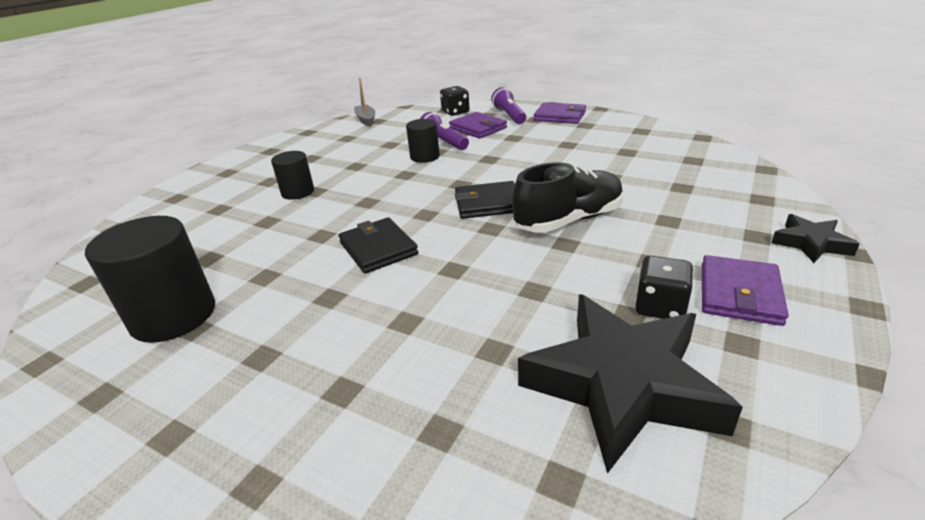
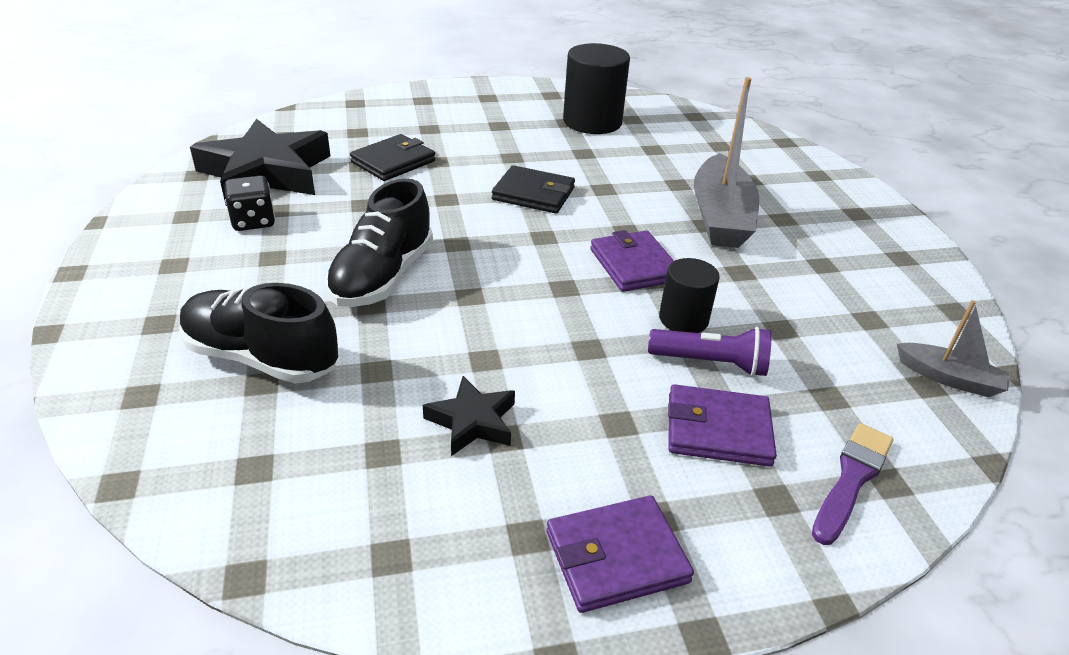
camera: 135 degrees right, 5 degrees up
black cylinder [271,151,314,200] -> grey boat [694,77,759,248]
black dice [440,86,470,116] -> purple brush [812,423,893,545]
black wallet [455,181,515,219] -> black wallet moved to [350,134,435,181]
purple flashlight [491,87,526,124] -> none
purple wallet [702,255,789,326] -> purple wallet moved to [590,230,674,292]
black star [772,214,860,263] -> black star moved to [423,376,515,456]
none -> black shoe [179,283,338,384]

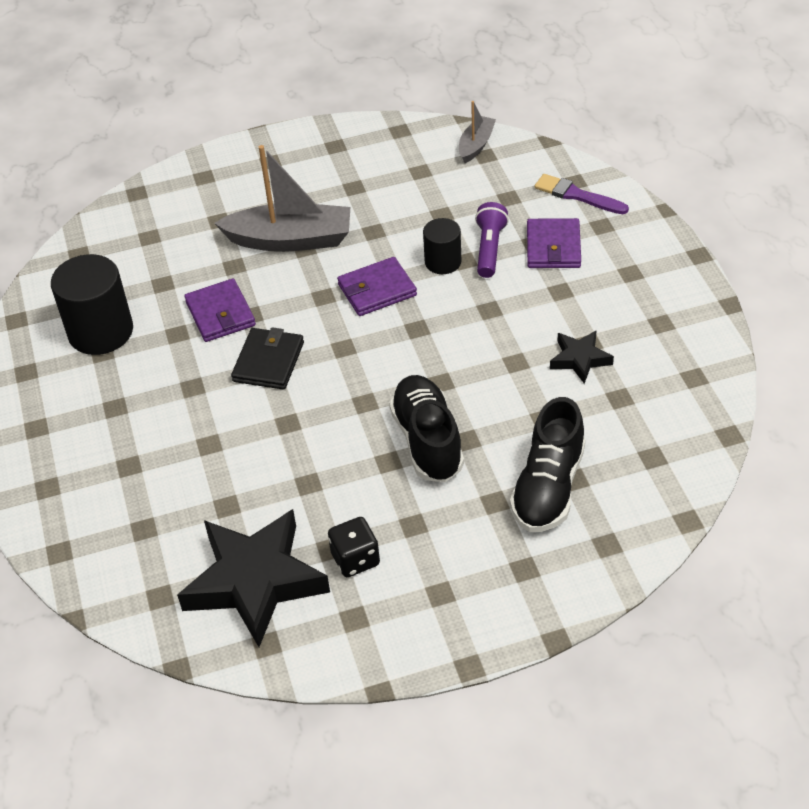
camera: 90 degrees left, 10 degrees up
black shoe [325,178,433,307] -> black shoe turned 120 degrees counterclockwise [389,375,464,482]
black wallet [350,134,435,181] -> none
purple wallet [546,495,694,613] -> purple wallet moved to [184,279,256,342]

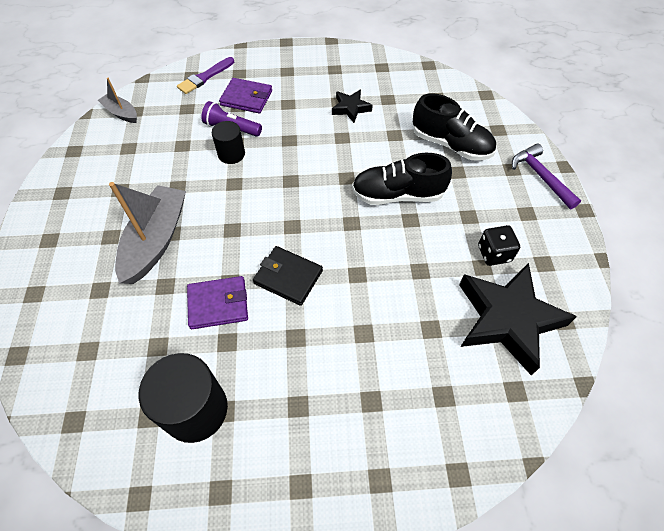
camera: 80 degrees left, 10 degrees up
purple wallet [337,257,417,316] -> none
none -> purple hammer [512,144,581,209]

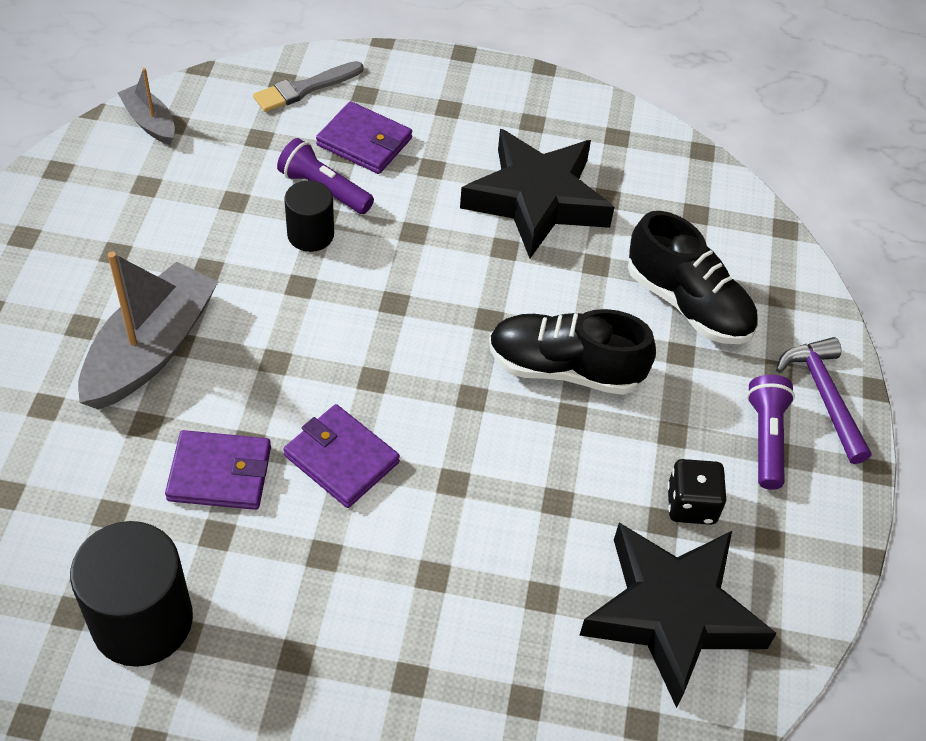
camera: 10 degrees right, 5 degrees down
purple brush [177,57,234,94] -> grey brush [253,61,363,112]
black wallet [253,246,323,306] -> purple wallet [283,404,400,508]
black star [332,90,373,123] -> black star [460,129,614,258], size x2.08
none -> purple flashlight [747,375,795,490]

